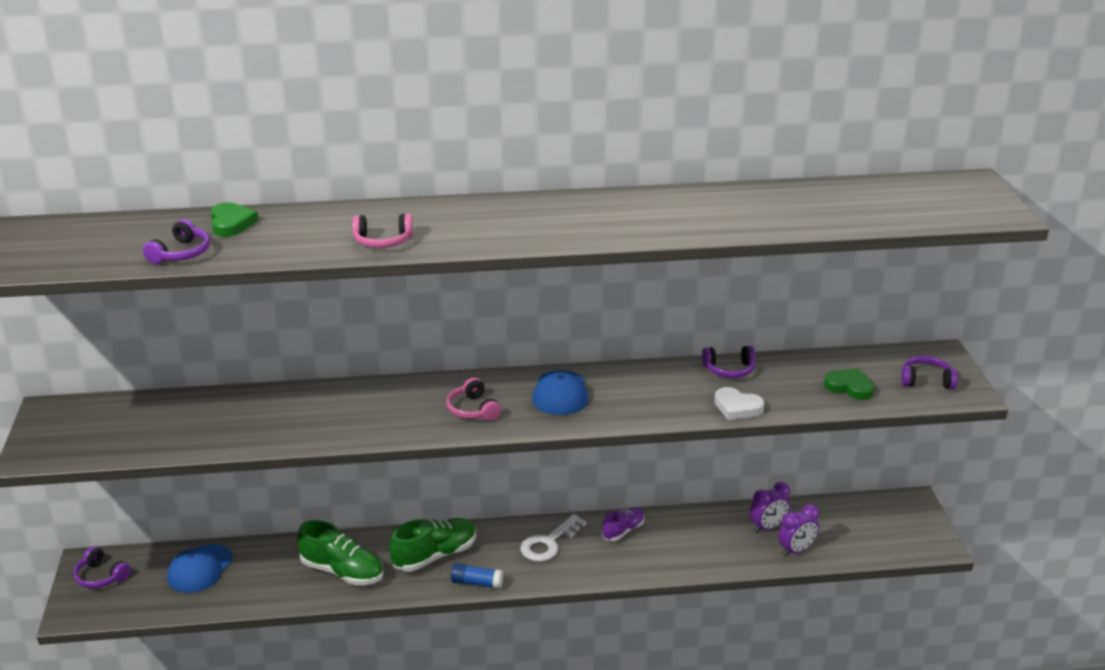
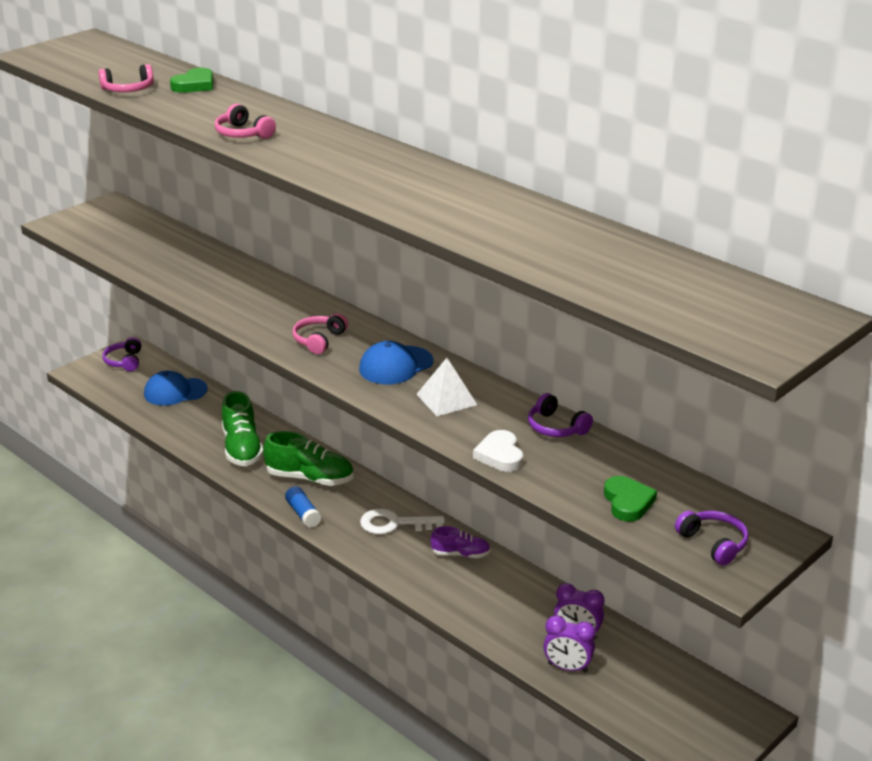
camera: 50 degrees right, 0 degrees up
purple headphones [143,219,210,264] -> pink headphones [99,64,154,92]
none -> white pyramid [416,358,477,416]

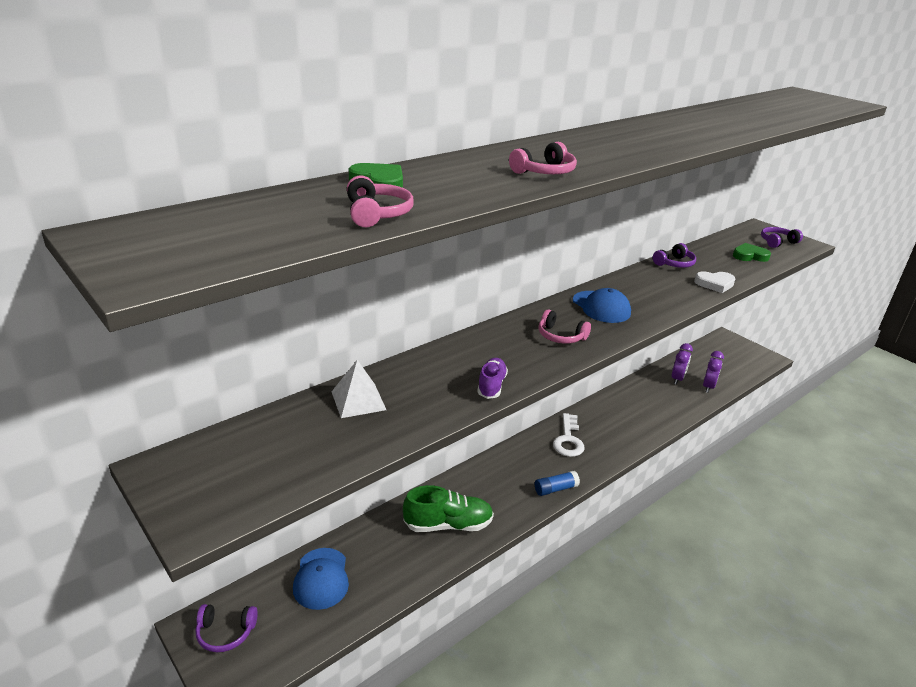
camera: 85 degrees left, 0 degrees up
green shoe [263,431,353,486] -> none
white pyramid [416,358,477,416] -> white pyramid moved to [332,360,386,418]
purple shoe [430,526,491,558] -> purple shoe moved to [477,358,508,399]

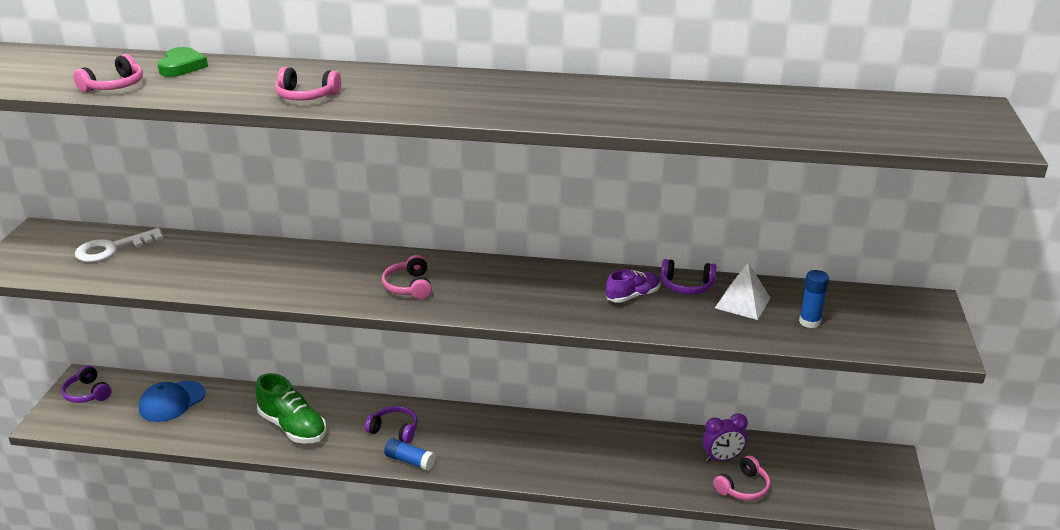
camera: 50 degrees right, 0 degrees up
white pyramid [332,360,386,418] -> white pyramid moved to [715,263,770,320]
purple shoe [477,358,508,399] -> purple shoe moved to [606,270,661,303]
white key [553,413,585,457] -> white key moved to [75,228,164,262]
blue cap [573,288,631,323] -> none
white heart [694,271,735,293] -> none
purple clock [703,351,724,393] -> pink headphones [713,455,770,500]
green heart [733,243,771,262] -> blue glue stick [799,270,829,328]
purple headphones [761,227,803,248] -> purple headphones moved to [365,406,418,443]

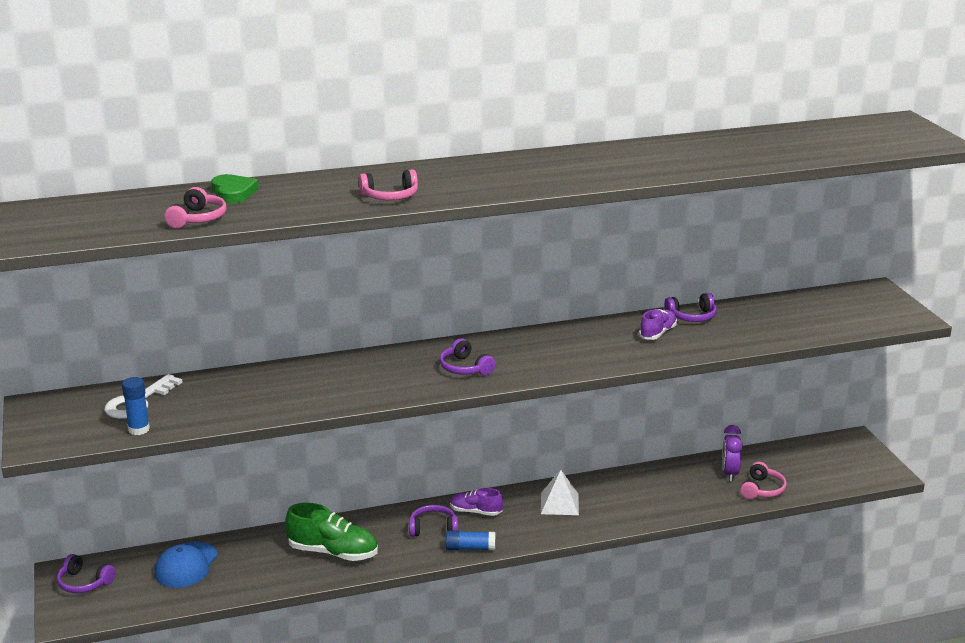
camera: 25 degrees left, 5 degrees down
pink headphones [382,255,432,299] -> purple headphones [440,338,496,375]
purple clock [703,413,748,462] -> purple clock turned 135 degrees clockwise [722,425,743,481]
white pyramid [715,263,770,320] -> white pyramid moved to [541,470,579,515]
blue glue stick [799,270,829,328] -> blue glue stick moved to [122,377,150,435]
none -> purple shoe [450,488,503,516]

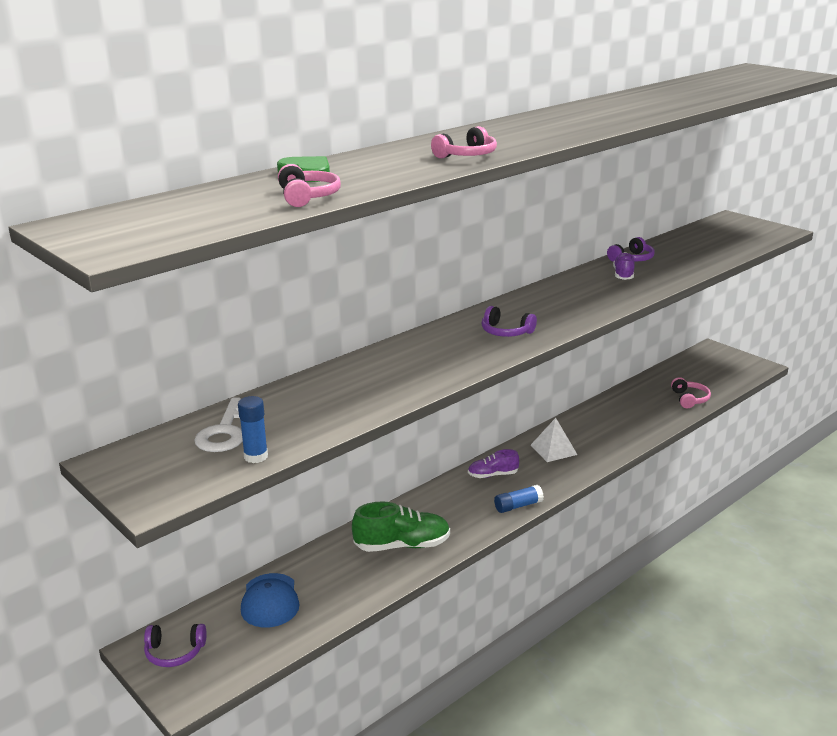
camera: 25 degrees left, 0 degrees up
purple headphones [409,505,458,537] -> none
purple clock [722,425,743,481] -> none

